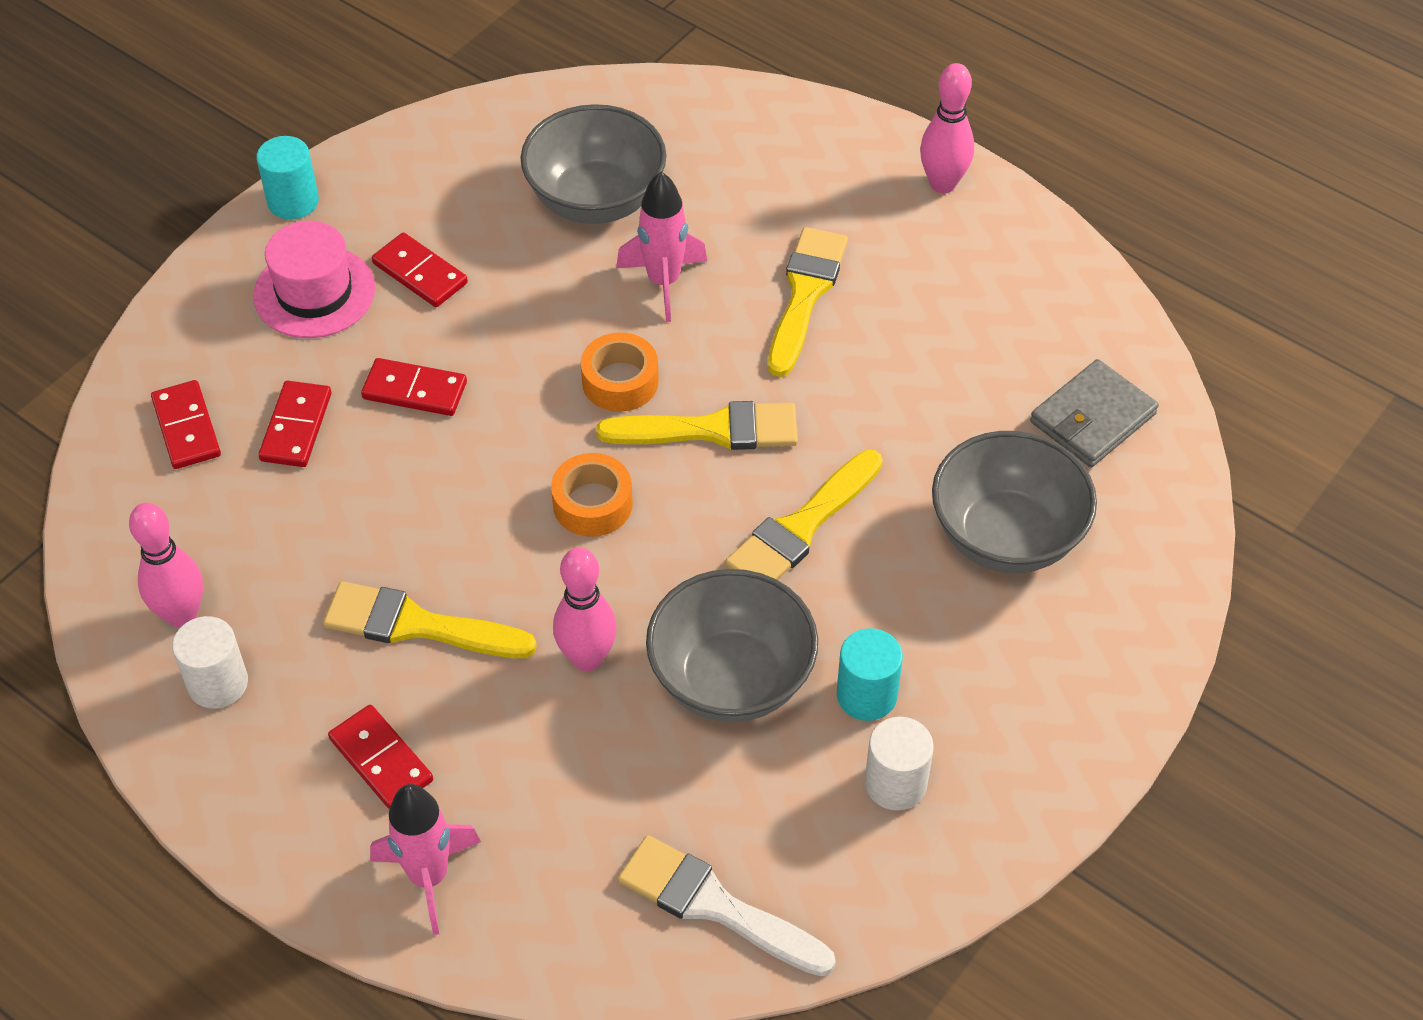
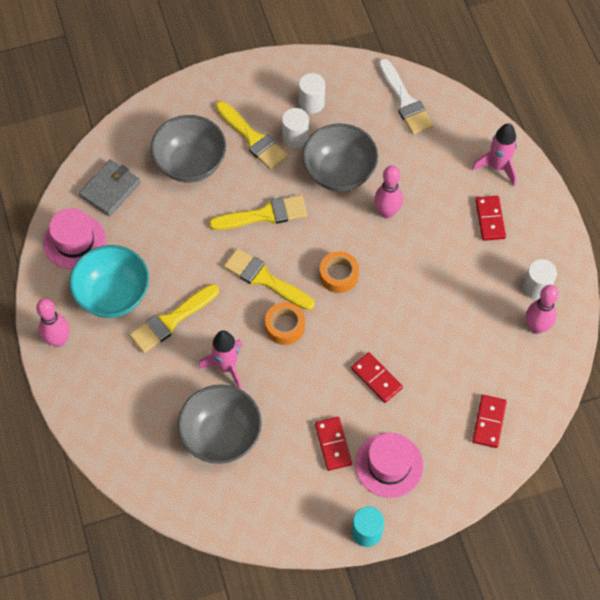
camera: 145 degrees left, 10 degrees up
red domino [258,381,331,467] -> none
yellow brush [323,581,537,658] -> yellow brush moved to [216,101,288,170]
turquoise cylinder [837,628,903,721] -> white cylinder [282,108,309,149]
grey wallet [1030,359,1159,467] -> grey wallet turned 45 degrees counterclockwise [79,159,141,216]
none -> pink hat [43,208,106,269]
none -> turquoise bowl [69,245,149,318]

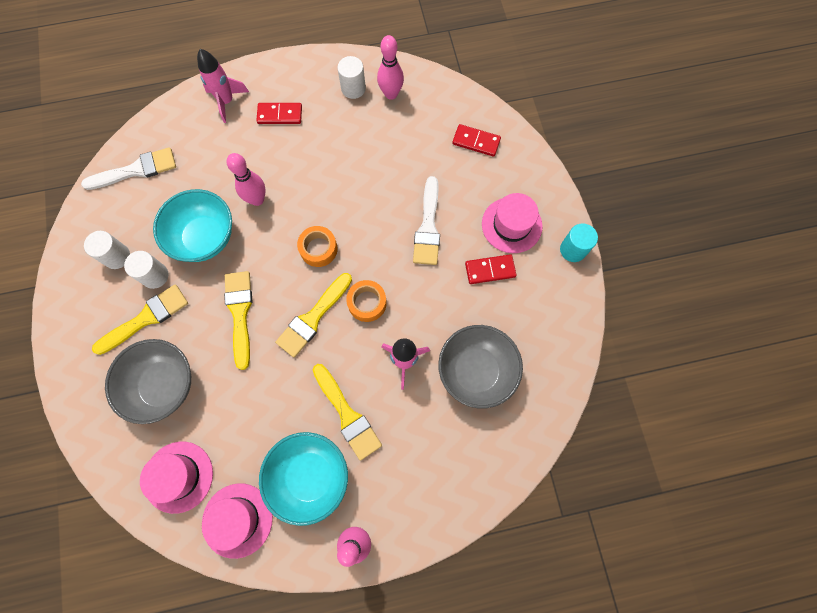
camera: 85 degrees left, 10 degrees up
grey wallet [79,159,141,216] -> pink hat [140,442,213,514]
grey bowl [302,123,378,192] -> turquoise bowl [153,189,232,262]
red domino [351,352,403,403] -> white brush [413,176,440,265]

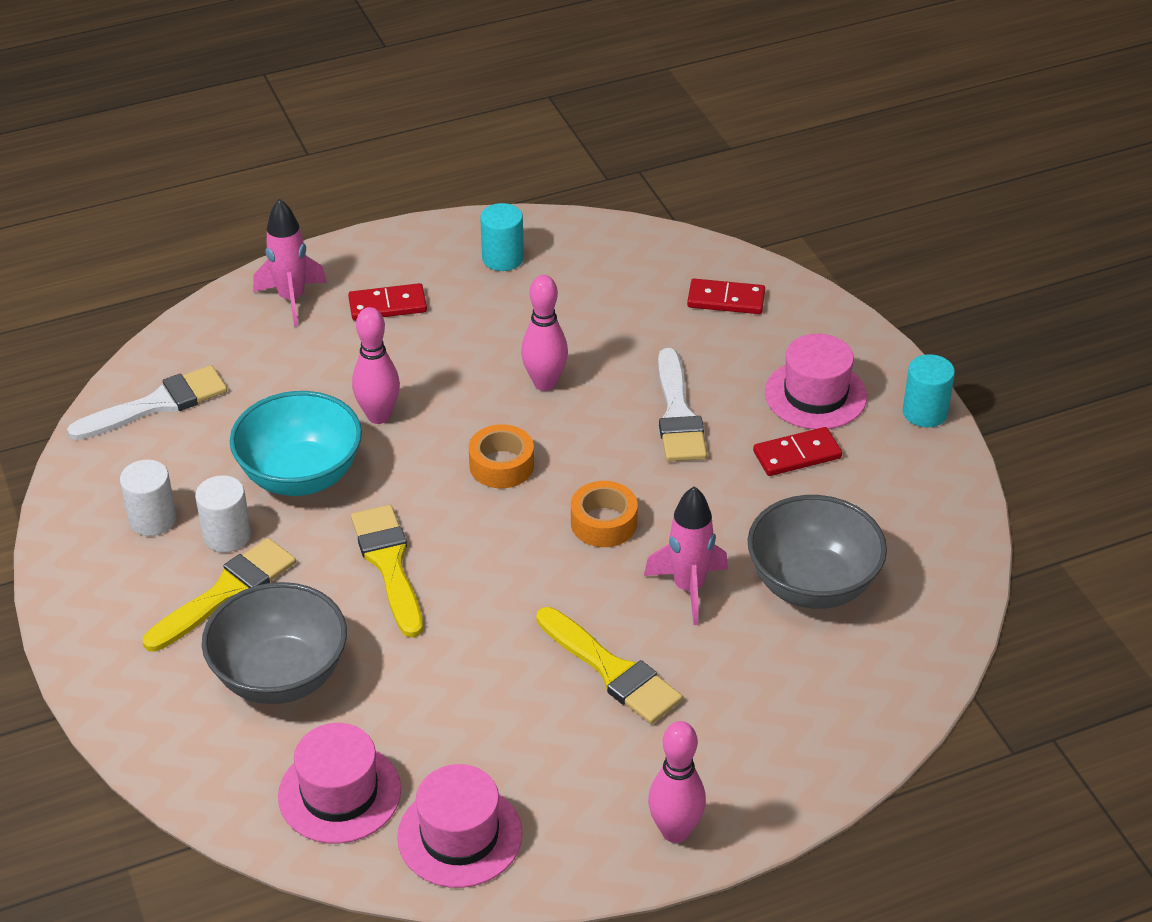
camera: 10 degrees left, 30 degrees down
turquoise bowl [259,432,348,526] -> none
yellow brush [275,273,352,358] -> none
white cylinder [337,56,366,99] -> turquoise cylinder [480,203,524,271]
pink bowling pin [377,35,404,100] -> pink bowling pin moved to [521,275,568,391]

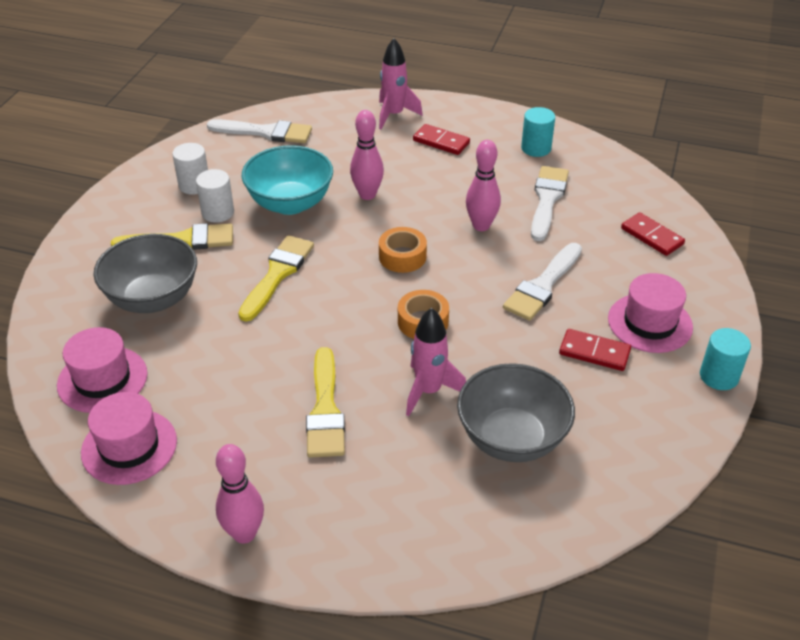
camera: 40 degrees right, 0 degrees up
none -> white brush [531,166,569,241]

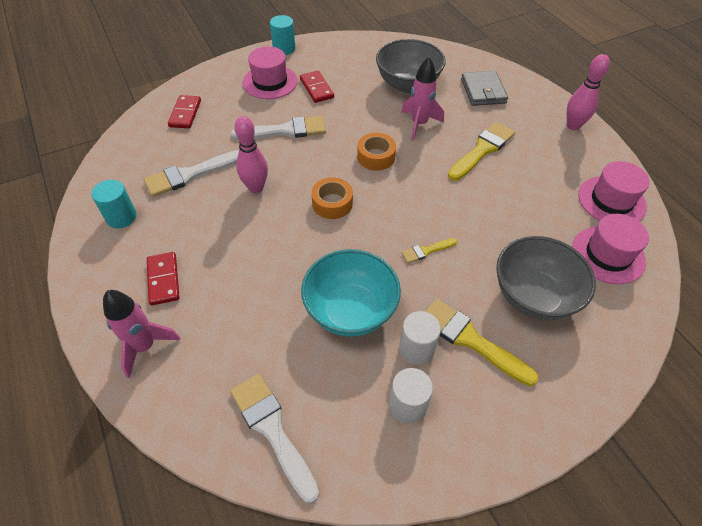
camera: 135 degrees left, 10 degrees up
yellow brush [238,235,314,322] -> yellow brush [401,238,457,263], size x0.53
pink bowling pin [350,110,384,200] -> none
none -> grey wallet [461,71,508,106]

